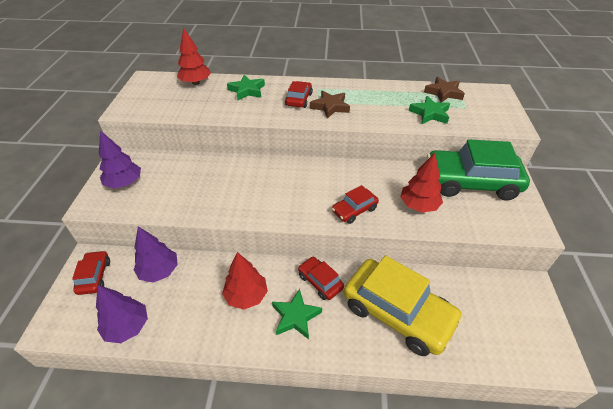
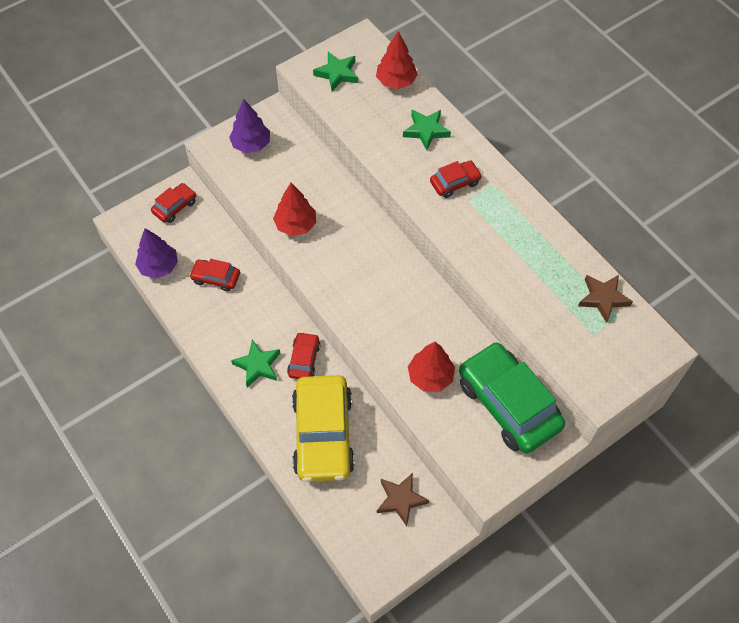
camera: 50 degrees right, 15 degrees up
purple tree [133,226,178,283] -> none
red tree [222,252,268,310] -> red tree moved to [273,183,316,236]
brown star [310,90,350,119] -> brown star moved to [377,473,429,526]
red car [332,185,379,224] -> red car moved to [189,259,240,292]
green star [409,96,450,124] -> green star moved to [313,52,358,91]

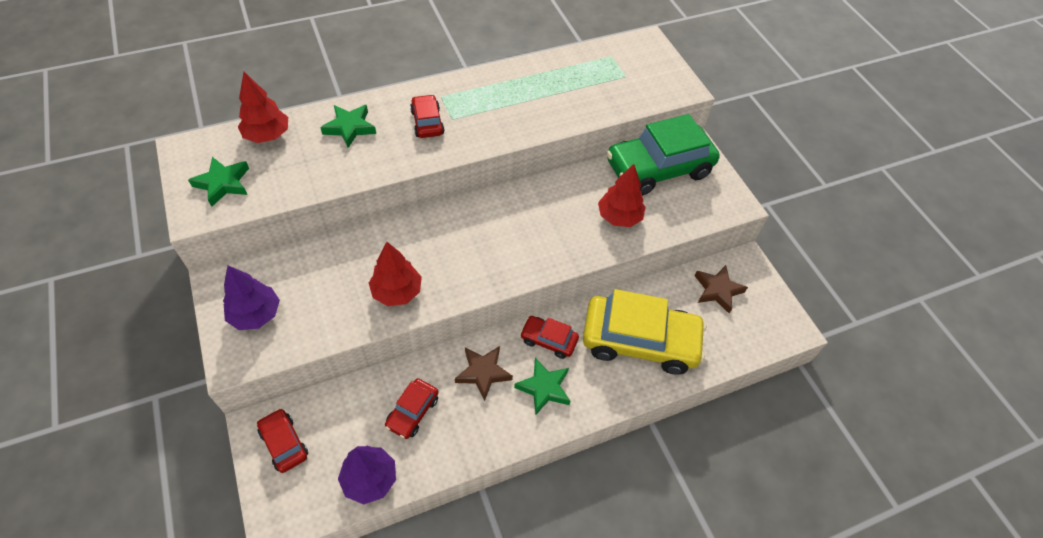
camera: 80 degrees left, 5 degrees down
brown star [578,275,633,323] -> brown star moved to [455,346,513,401]

